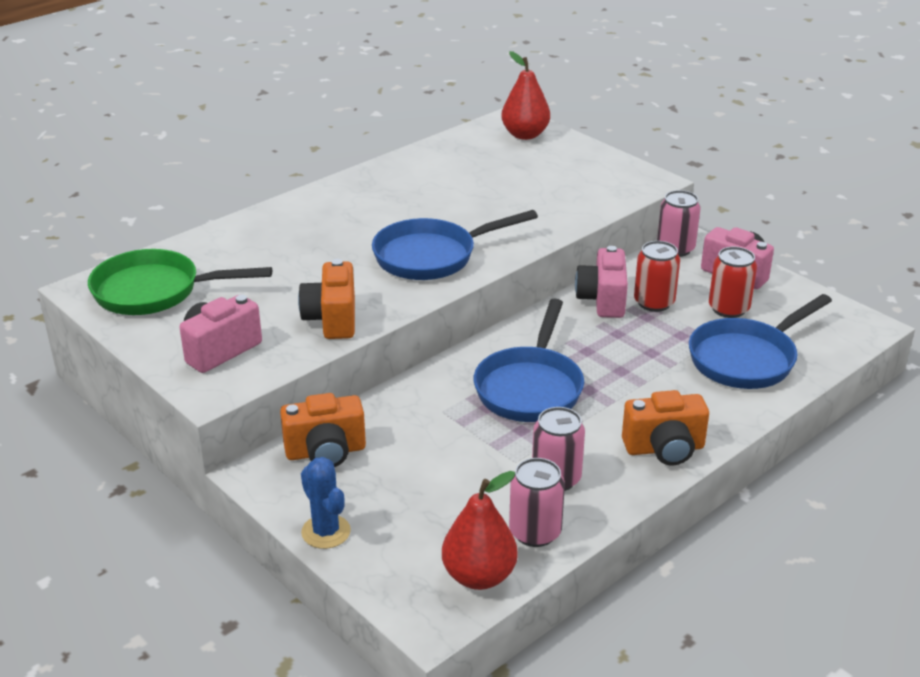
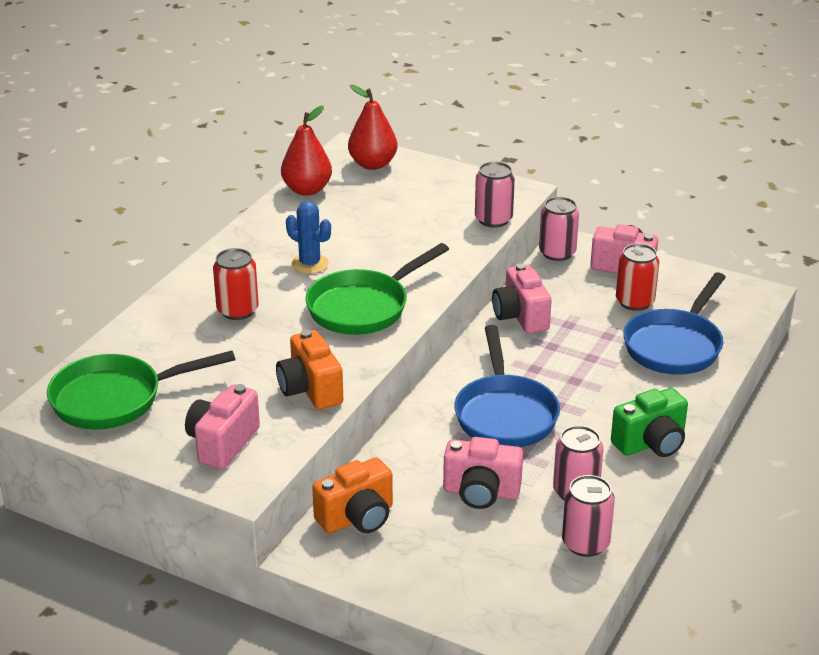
camera: 20 degrees left, 0 degrees up
blue cactus [301,457,351,549] -> blue cactus moved to [286,201,331,274]
blue pan [372,210,538,280] -> green pan [305,243,449,335]
red pear [442,471,518,590] -> red pear moved to [281,106,332,196]
orange camera [622,390,709,465] -> green camera [611,388,688,457]
red can [634,241,680,312] -> red can moved to [213,248,258,320]
none -> pink camera [443,437,523,509]
none -> pink can [475,162,515,228]

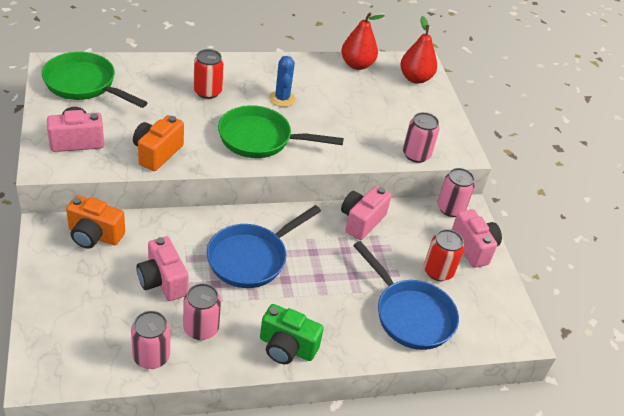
camera: 45 degrees right, 10 degrees up
blue pan [623,272,726,375] -> blue pan turned 120 degrees counterclockwise [353,241,459,350]

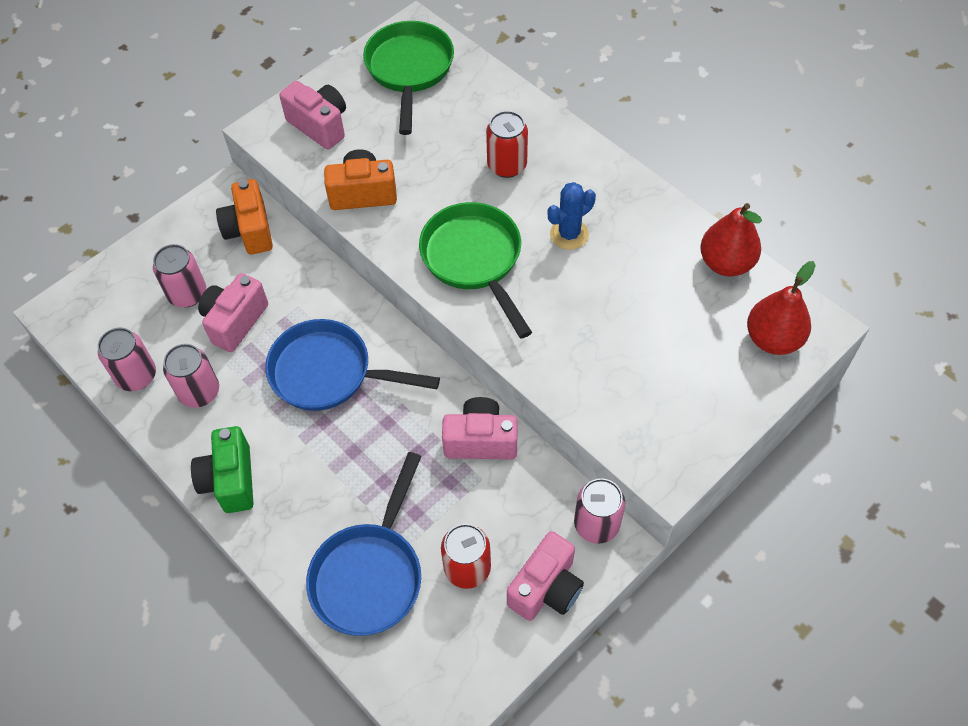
camera: 65 degrees right, 15 degrees up
pink can [403,112,440,163] -> pink can moved to [153,244,206,307]

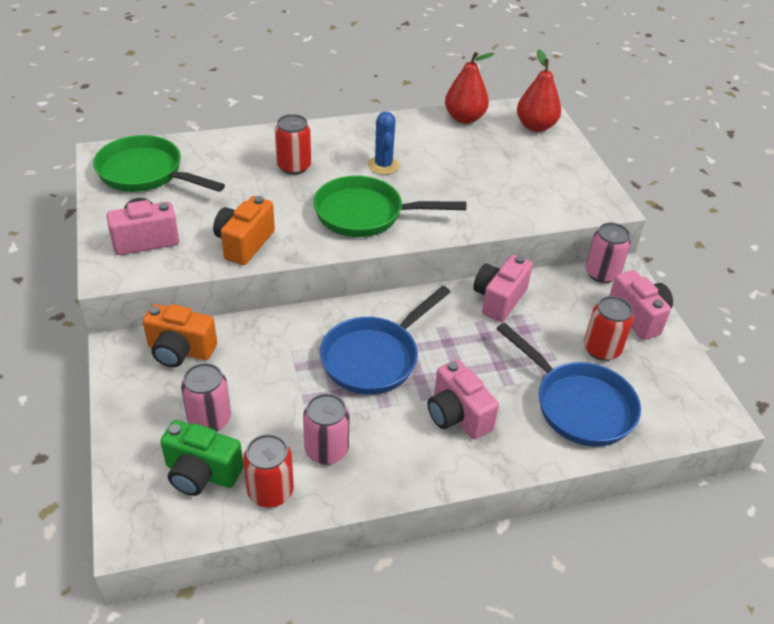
camera: 65 degrees left, 15 degrees down
pink can [98,328,156,391] -> red can [243,434,294,508]
green camera [191,426,253,513] -> green camera moved to [160,420,244,496]
pink camera [198,273,268,352] -> pink camera moved to [427,359,499,439]

